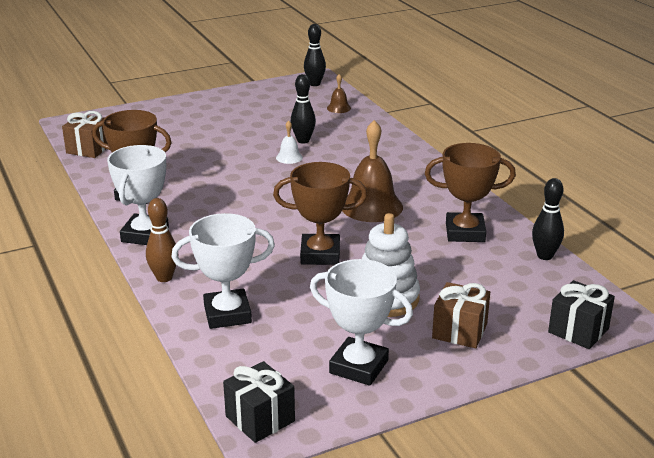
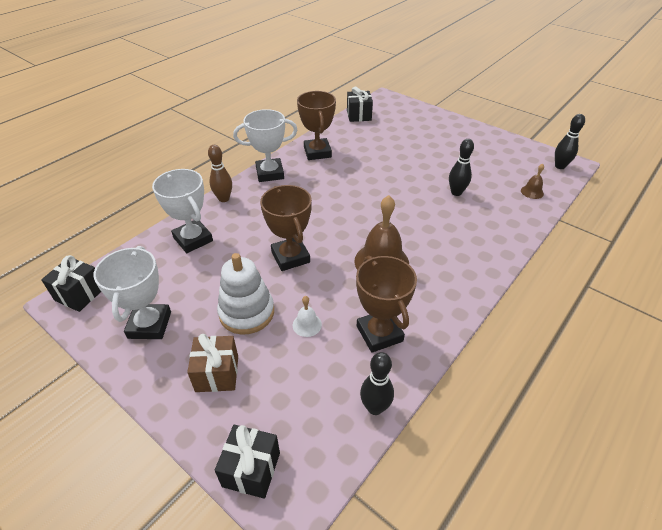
camera: 65 degrees right, 15 degrees up
brown gift [62,111,108,158] -> black gift [347,87,373,122]
white bell [276,120,303,164] -> white bell moved to [293,296,322,337]

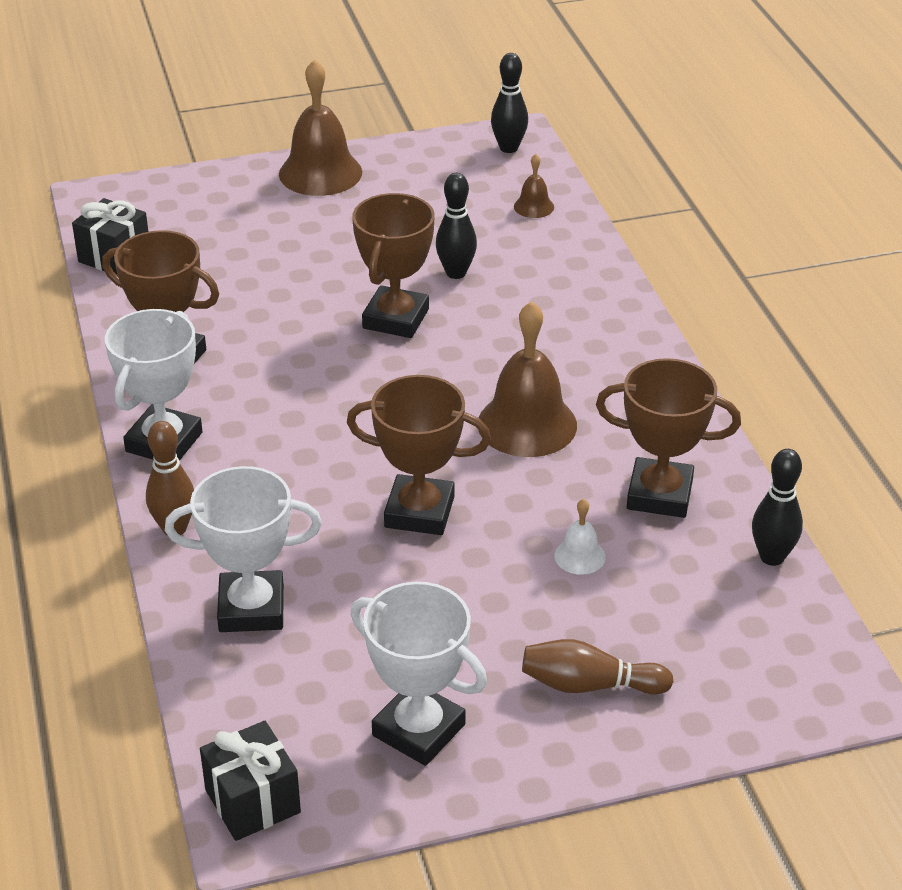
camera: 55 degrees left, 5 degrees down
brown gift [187,334,238,392] -> brown bowling pin [522,639,673,695]
black gift [215,425,280,499] -> none
white stacking toy [217,253,274,335] -> none
none -> brown bell [279,59,362,196]
none -> brown trophy [352,193,434,338]

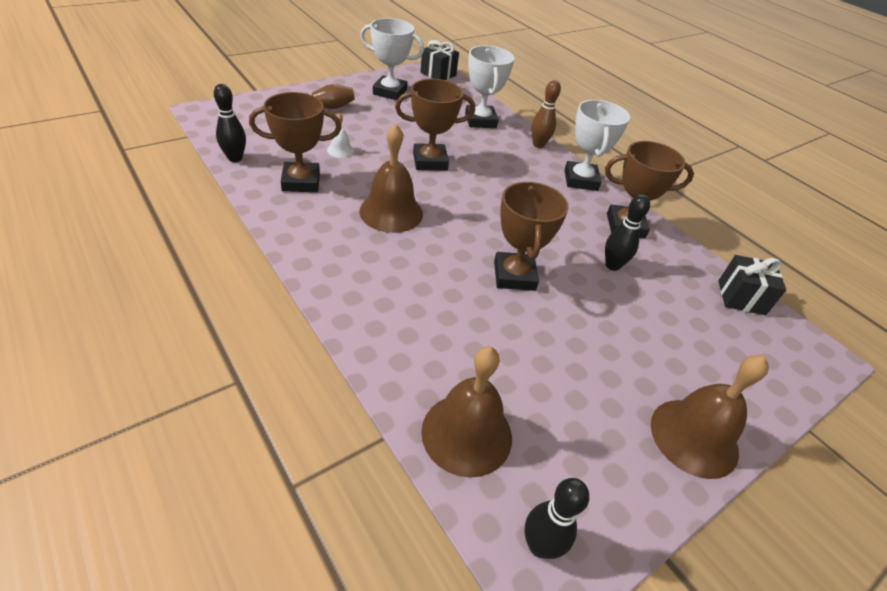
camera: 155 degrees right, 5 degrees up
white trophy [165,466,322,632] -> white trophy turned 75 degrees counterclockwise [465,46,515,128]
black bowling pin [436,173,477,279] -> black bowling pin moved to [605,194,650,271]
brown bell [514,154,554,218] -> brown bell [421,346,512,478], size x2.12

